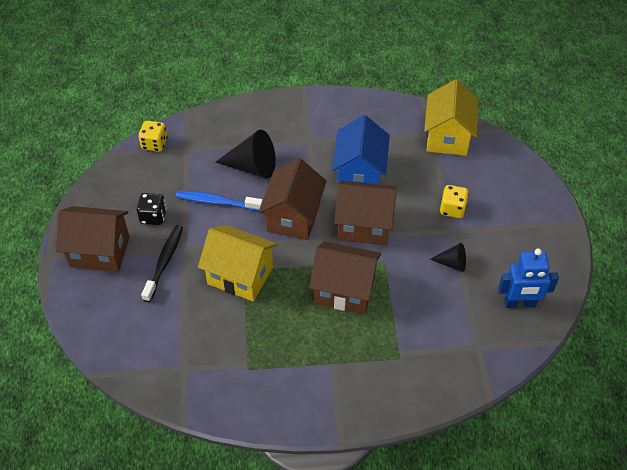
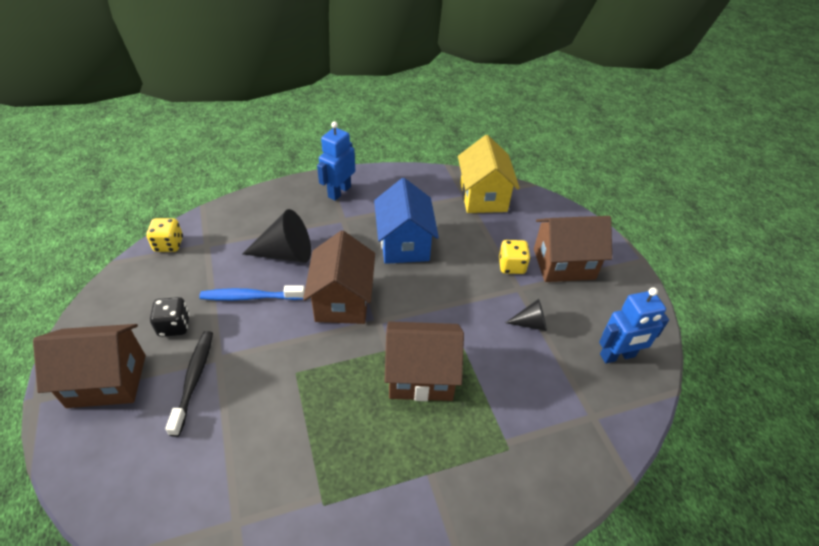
camera: 15 degrees left, 5 degrees down
yellow house [198,225,277,301] -> none
brown house [334,181,397,245] -> brown house moved to [534,216,612,282]
none -> blue robot [317,121,355,201]

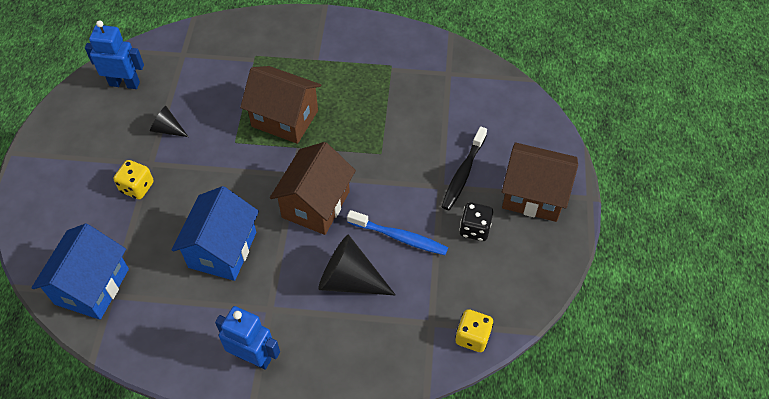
camera: 155 degrees left, 10 degrees up
blue robot [317,121,355,201] -> blue robot turned 120 degrees counterclockwise [215,306,280,370]
yellow house [458,135,520,213] -> blue house [32,223,129,320]
brown house [534,216,612,282] -> none

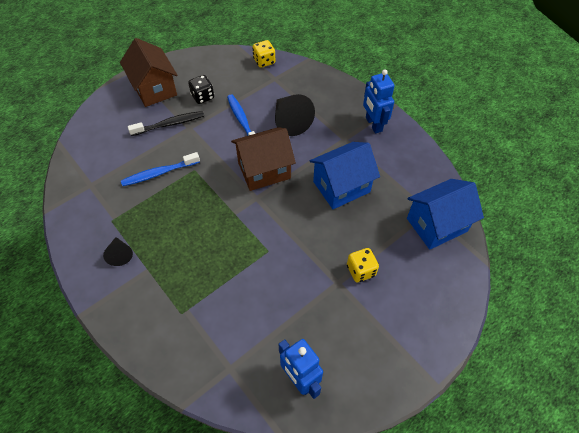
camera: 135 degrees left, 0 degrees up
black cone [150,106,188,137] -> black cone moved to [103,237,133,266]
brown house [240,66,322,144] -> none
none -> blue toothbrush [121,152,200,186]

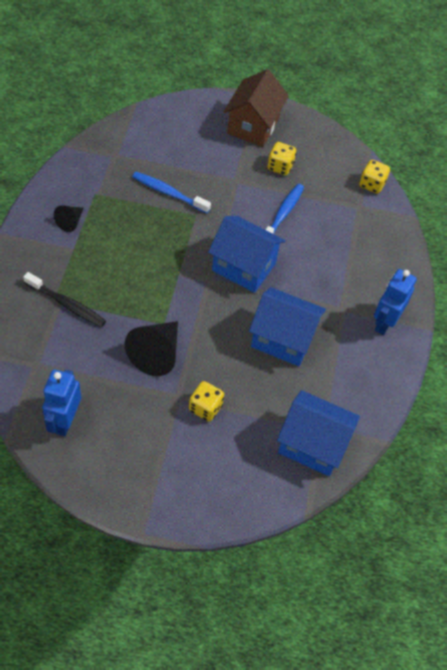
camera: 45 degrees right, 0 degrees up
black toothbrush [128,111,204,136] -> black toothbrush moved to [23,272,106,327]
black dice [188,75,214,104] -> yellow dice [268,142,296,175]
brown house [231,127,296,191] -> blue house [208,216,285,293]
black cone [275,94,315,136] -> black cone moved to [125,321,178,376]

